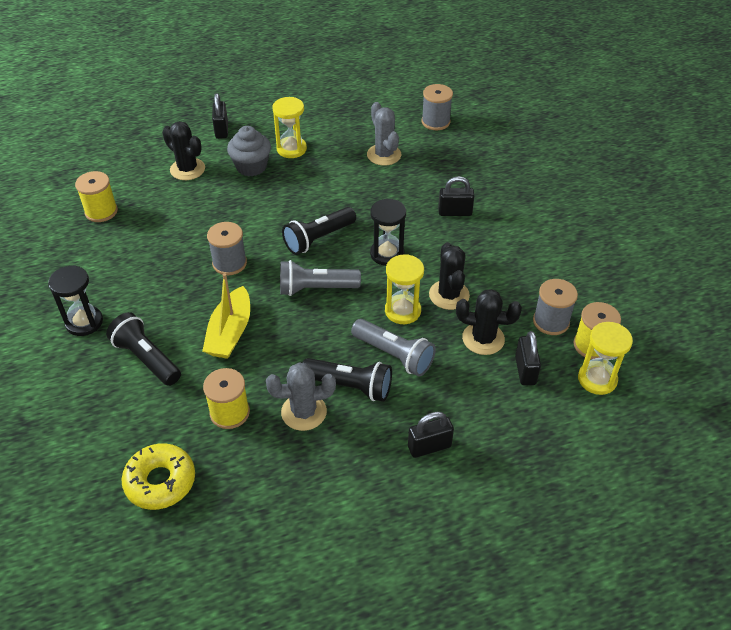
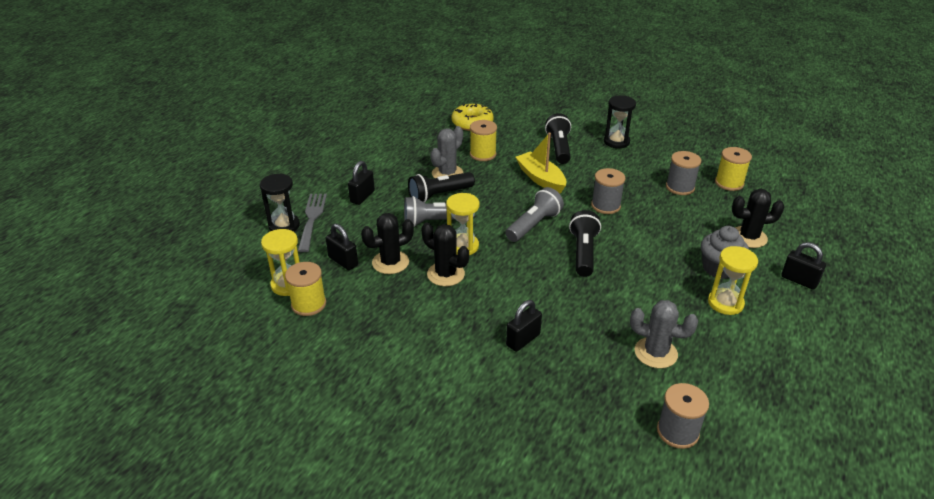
camera: 135 degrees right, 10 degrees down
black flashlight [106,312,181,386] -> black flashlight turned 90 degrees counterclockwise [545,113,571,164]
black hourglass [370,198,406,266] -> black hourglass moved to [260,173,300,232]
grey spool [533,279,578,335] -> grey spool moved to [666,151,701,195]
none -> grey fork [298,194,327,252]

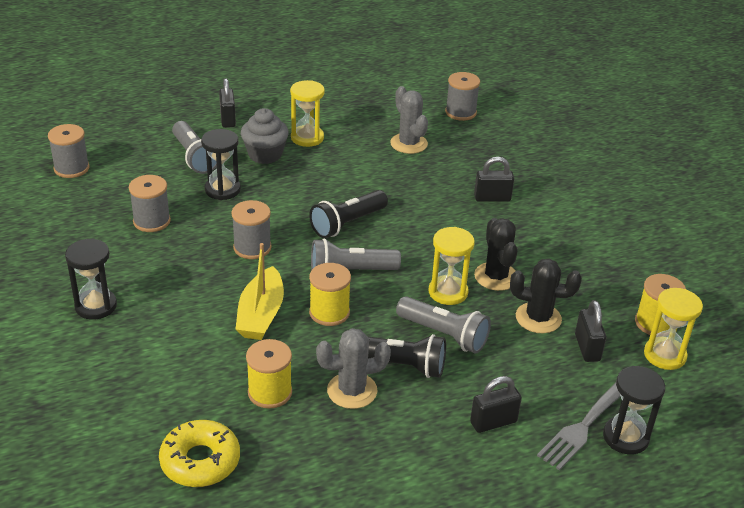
camera: 140 degrees left, 0 degrees up
black flashlight [545,113,571,164] -> none
yellow spool [715,147,752,191] -> yellow spool moved to [309,263,351,326]
black cactus [732,189,784,248] -> grey flashlight [172,121,217,174]
none -> grey spool [48,124,90,178]
none -> black hourglass [201,129,241,200]

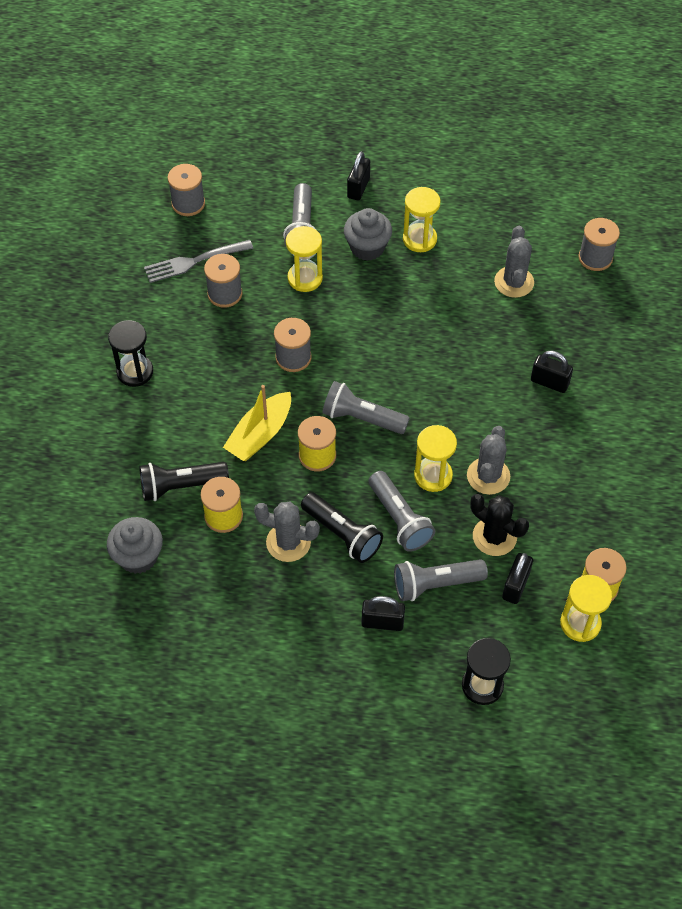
camera: 30 degrees right, 20 degrees up
yellow donut [159,420,240,487] -> grey cupcake [107,517,163,574]
black hourglass [201,129,241,200] -> yellow hourglass [286,226,323,292]
black flashlight [309,190,388,238] -> black flashlight moved to [139,462,229,501]
black cactus [474,218,518,291] -> grey cactus [467,426,510,495]
grey fork [537,382,621,470] -> grey fork moved to [144,240,253,283]
none -> grey flashlight [394,559,488,601]

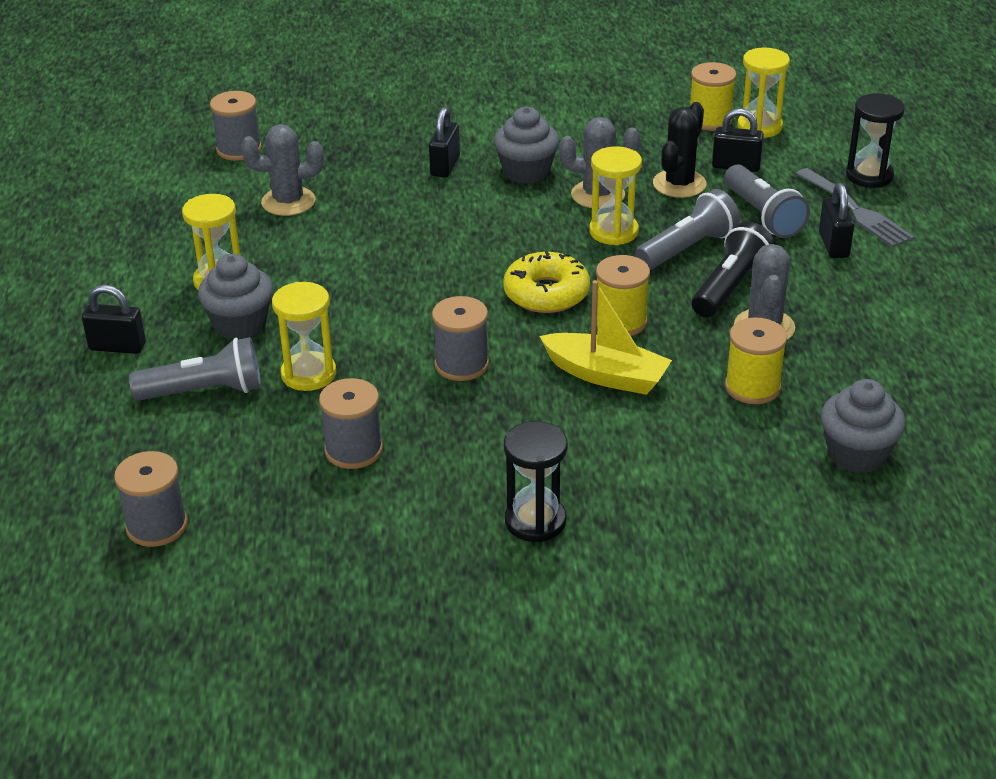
camera: 100 degrees left, 20 degrees down
black flashlight [139,462,229,501] -> none
grey fork [144,240,253,283] -> grey fork moved to [796,168,914,247]
grey flashlight [322,381,410,434] -> yellow donut [503,251,590,313]
none -> grey cupcake [494,107,559,184]

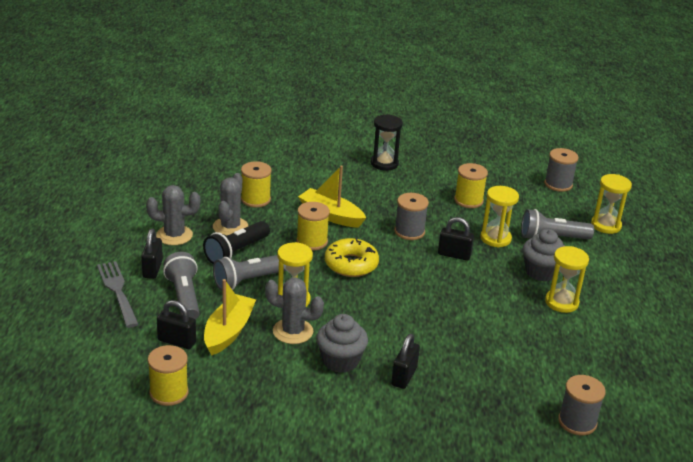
camera: 175 degrees left, 5 degrees down
black padlock [82,285,146,354] -> black padlock moved to [438,217,474,261]
grey cactus [241,124,324,216] -> grey cactus moved to [146,185,200,245]
grey spool [319,378,383,469] -> yellow spool [454,163,488,208]
black cactus [653,102,707,198] -> yellow boat [204,279,256,355]
yellow hourglass [738,47,790,138] -> yellow hourglass moved to [591,174,632,234]
grey cupcake [821,379,906,473] -> none
black hourglass [846,93,905,188] -> none

